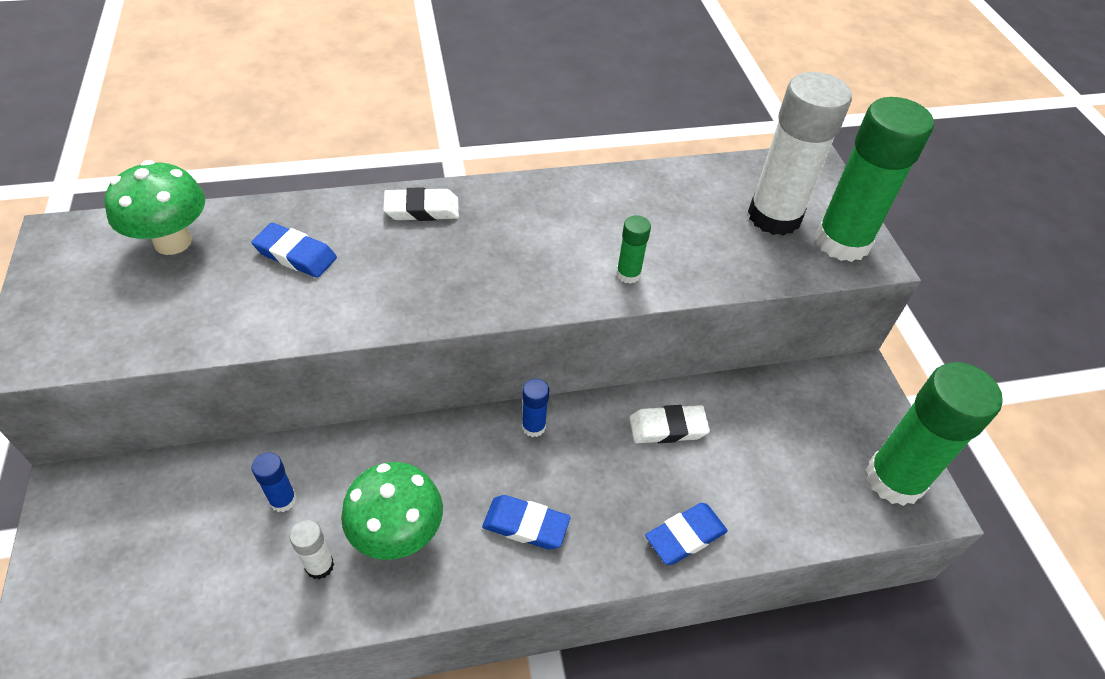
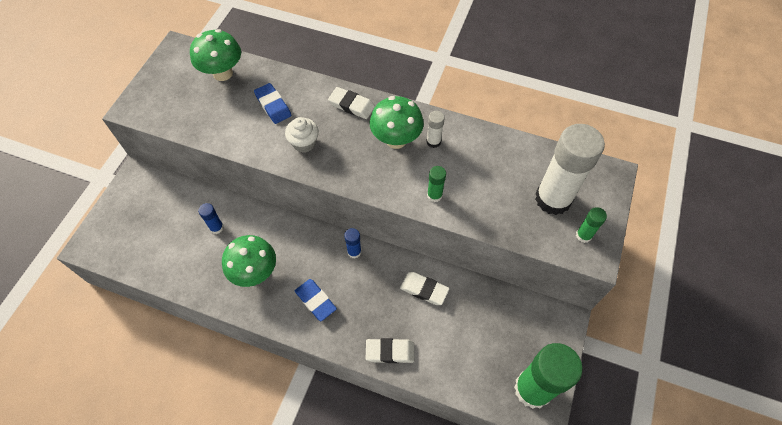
camera: 35 degrees right, 10 degrees up
white glue stick [290,520,334,580] -> white glue stick moved to [426,111,445,148]
blue eraser [645,503,728,565] -> white eraser [366,338,414,363]
green glue stick [815,97,934,262] -> green glue stick [576,207,607,243], size x0.43
none -> white cupcake [285,117,319,153]
none -> green mushroom [370,96,424,149]

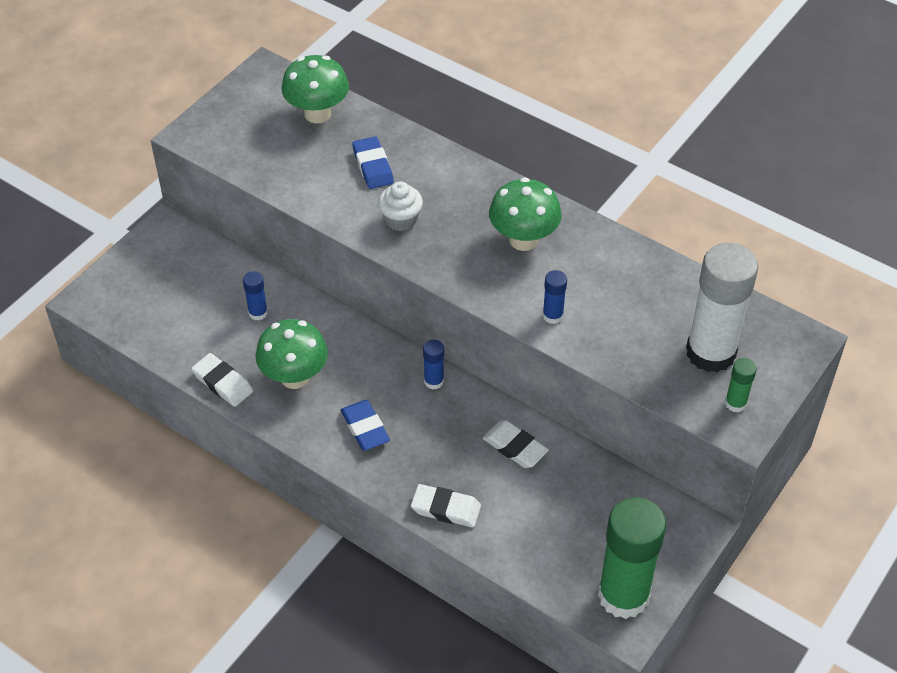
camera: 15 degrees right, 10 degrees down
white eraser [328,87,375,119] -> white eraser moved to [191,353,253,407]
white glue stick [426,111,445,148] -> none
green glue stick [427,166,446,202] -> blue glue stick [543,270,567,324]

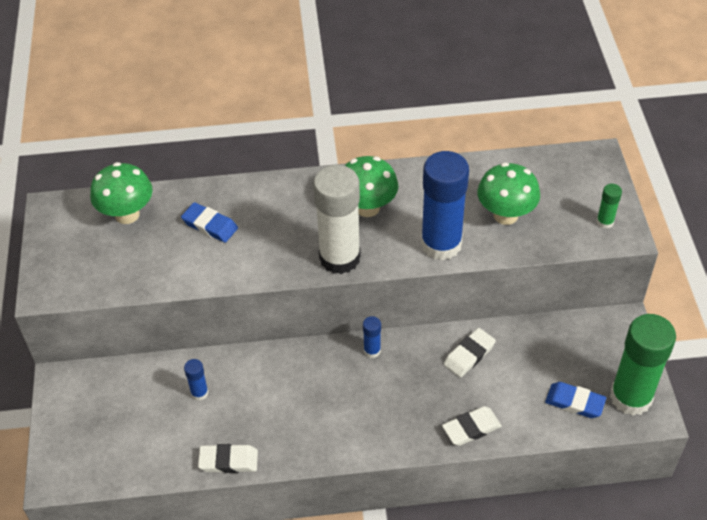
camera: 40 degrees left, 0 degrees up
green mushroom [256,319,328,389] -> green mushroom moved to [477,162,540,225]
blue eraser [341,400,390,451] -> blue eraser moved to [545,382,606,418]
white cupcake [378,182,423,231] -> none
white eraser [483,420,549,468] -> white eraser turned 45 degrees counterclockwise [444,328,496,378]
blue glue stick [543,270,567,324] -> blue glue stick [421,151,469,261], size x2.33
white glue stick [686,243,758,372] -> white glue stick moved to [313,165,361,274]

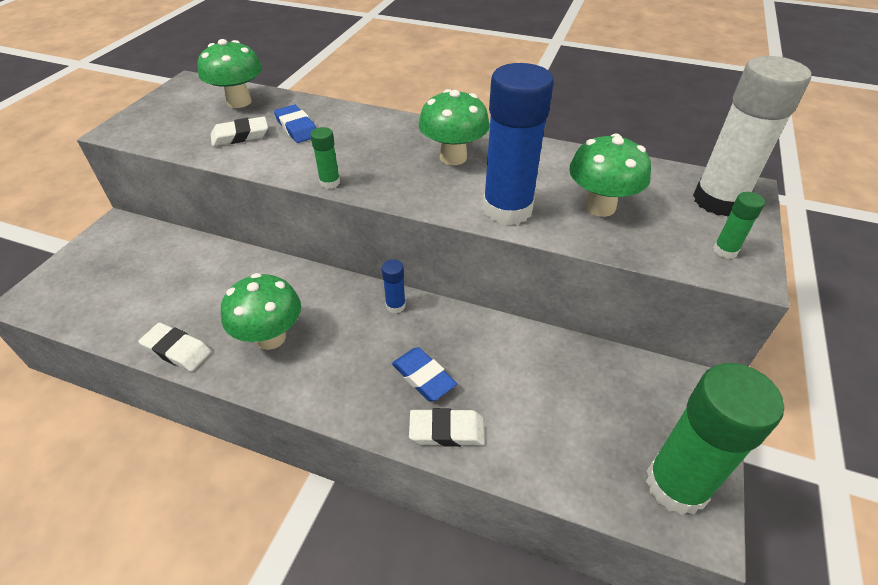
camera: 25 degrees right, 5 degrees down
blue glue stick [184,359,209,400] -> none
white glue stick [313,165,361,274] -> white glue stick moved to [693,56,811,216]
white eraser [444,328,496,378] -> white eraser moved to [211,116,268,146]
blue eraser [545,382,606,418] -> blue eraser moved to [392,347,457,401]
none -> green mushroom [221,273,301,350]
none -> green glue stick [310,127,340,189]

